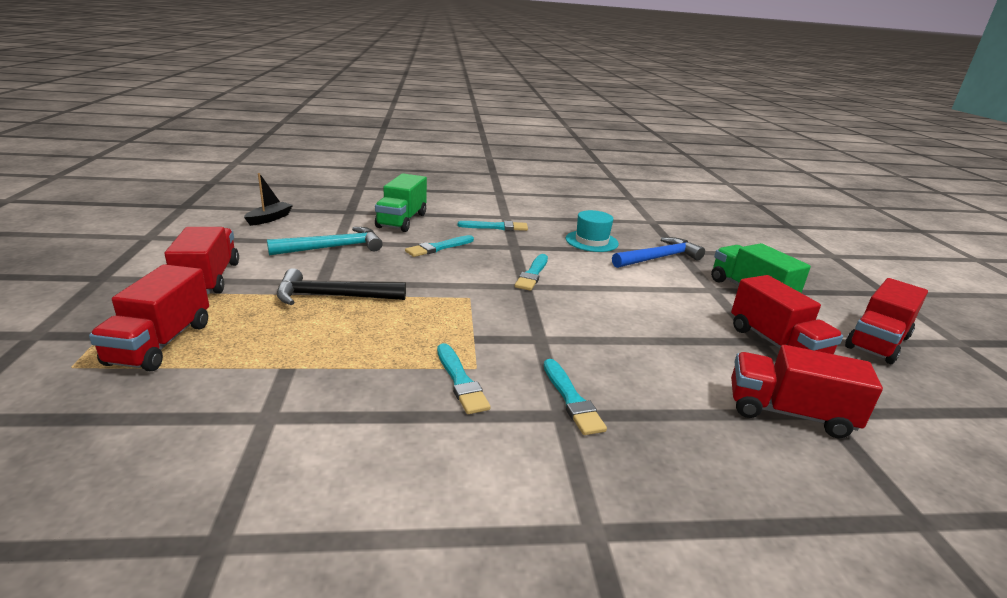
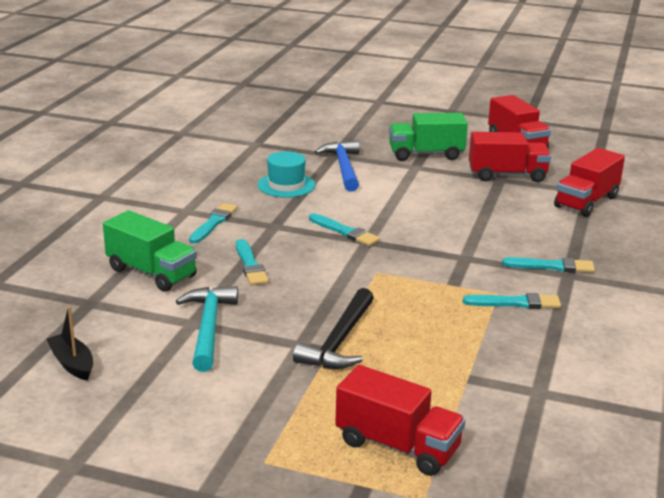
camera: 65 degrees left, 0 degrees up
red truck [165,227,239,294] -> none

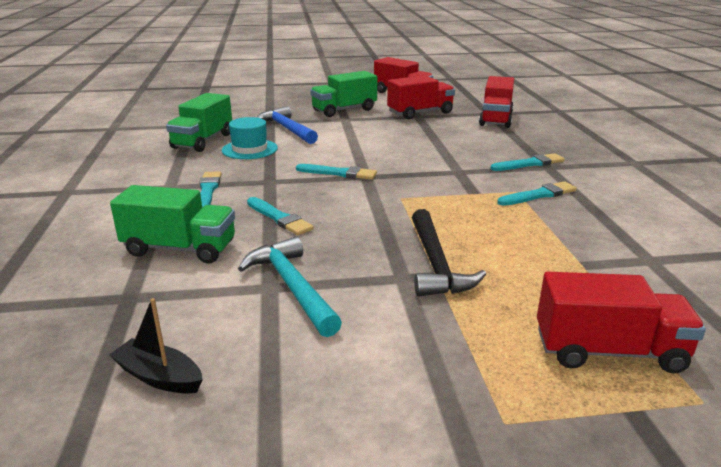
camera: 25 degrees left, 0 degrees up
none -> green truck [166,93,232,152]

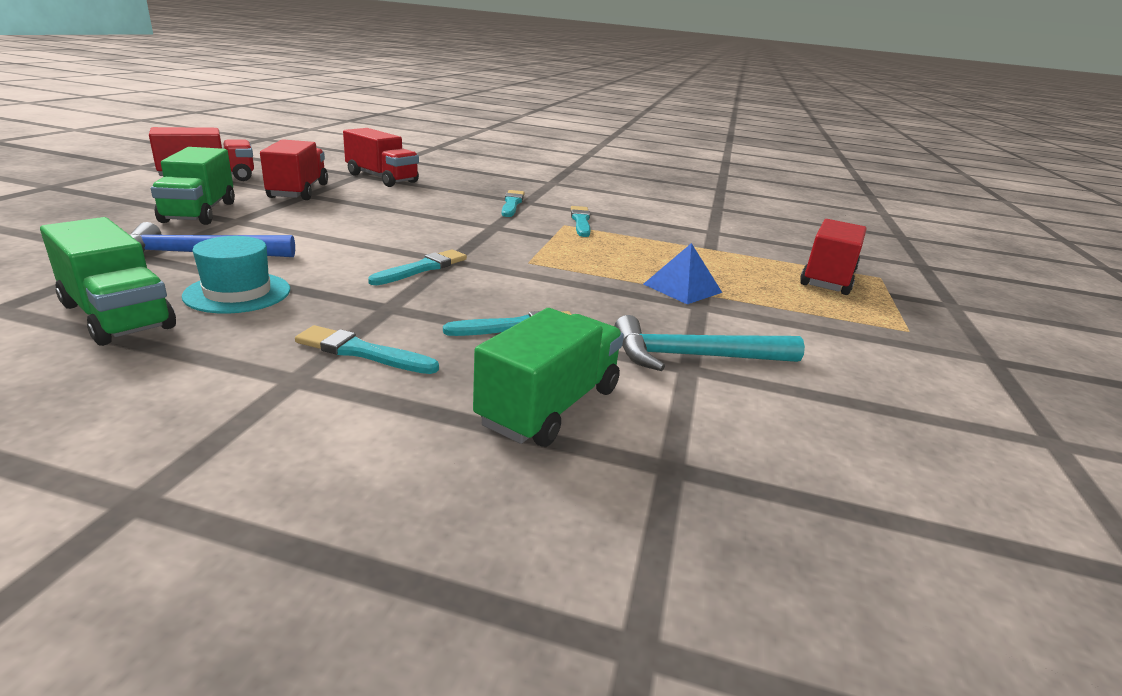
camera: 70 degrees left, 0 degrees up
black boat [109,298,203,394] -> none
black hammer [412,209,486,297] -> blue pyramid [644,243,722,304]

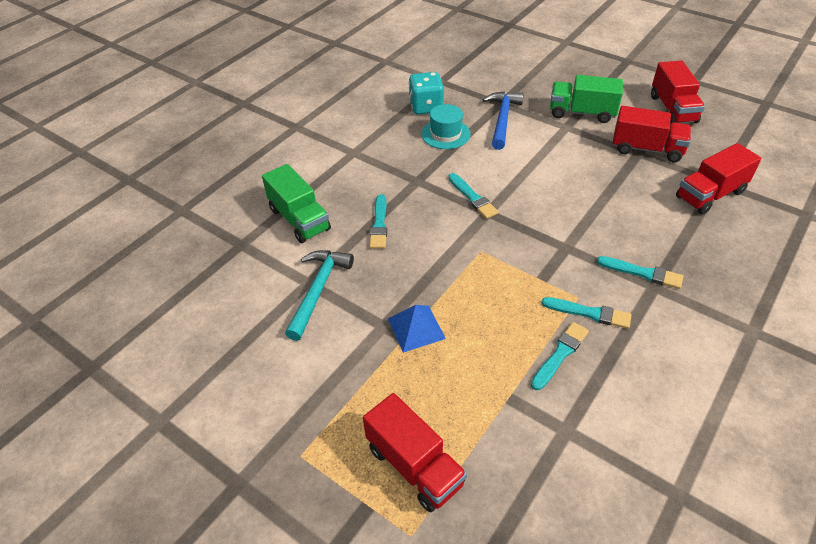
camera: 115 degrees right, 20 degrees up
green truck [40,217,176,346] -> turquoise dice [409,72,444,115]
turquoise brush [295,325,439,374] -> turquoise brush moved to [531,322,589,390]

